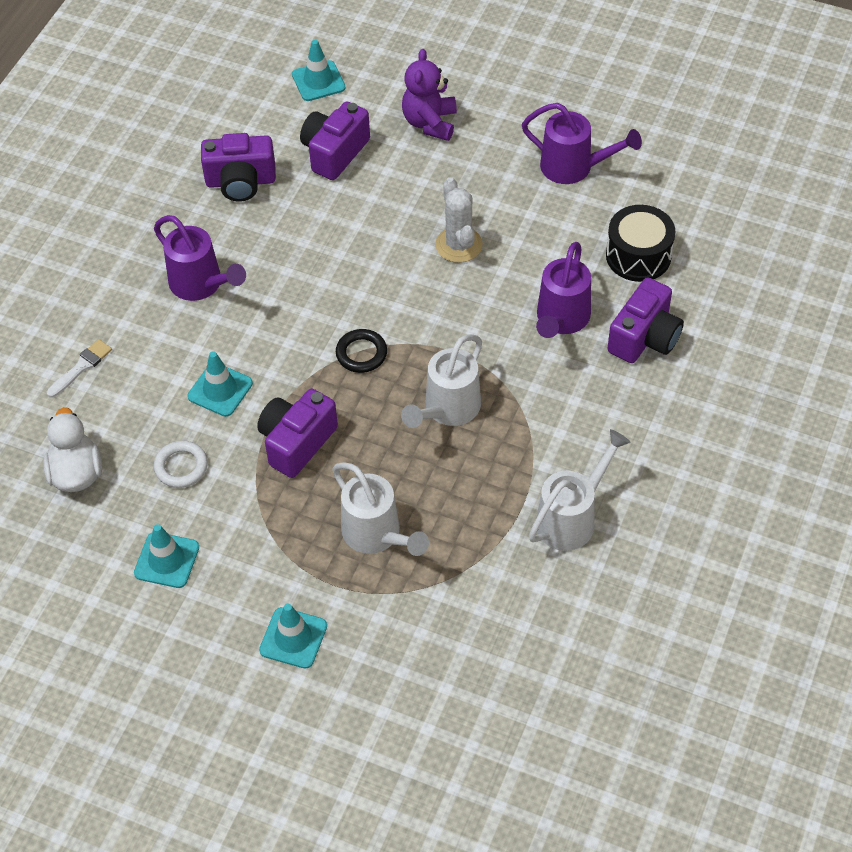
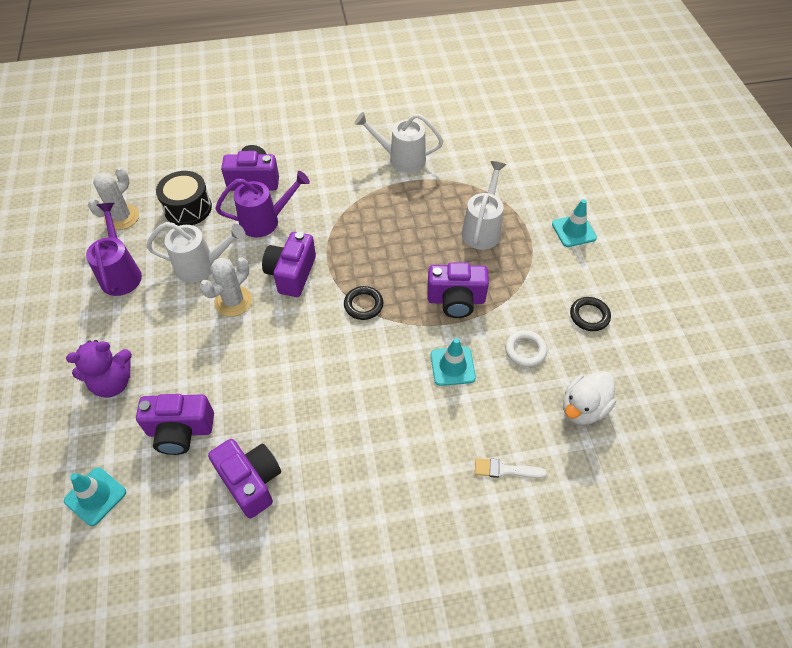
camera: 125 degrees left, 0 degrees up
turquoise traffic cone [134,524,199,588] -> black ring [570,297,611,331]
purple watering can [154,215,246,301] -> none
white watering can [401,334,482,428] -> white watering can moved to [146,222,246,283]
none -> white cactus [88,167,139,230]
none -> purple camera [262,232,316,297]

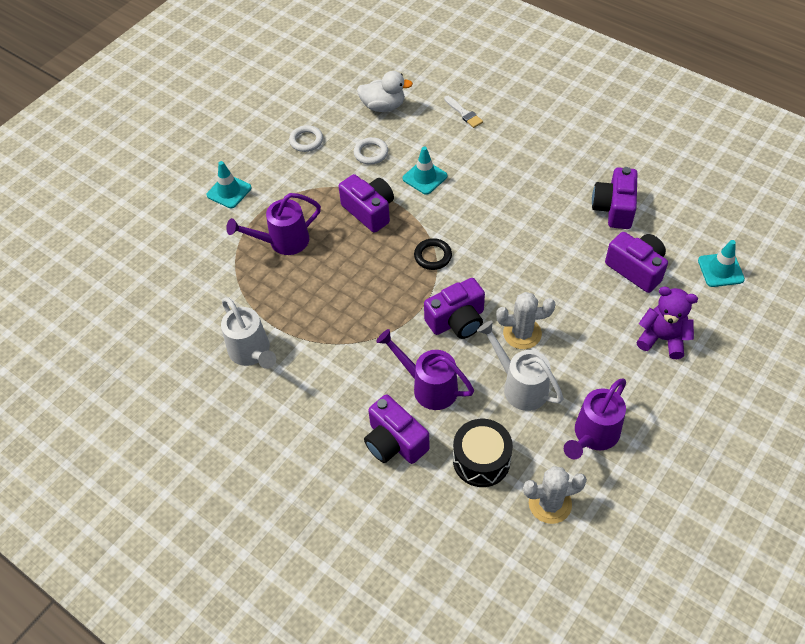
camera: 130 degrees left, 0 degrees up
white watering can [461,161,506,250] -> purple watering can [226,193,321,255]
black ring [570,297,611,331] -> white ring [289,125,323,152]

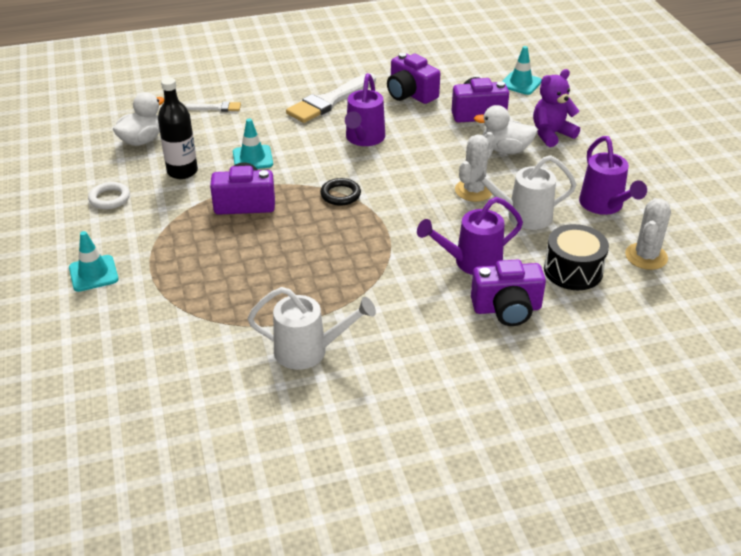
camera: 55 degrees left, 15 degrees down
purple watering can [226,193,321,255] -> purple watering can moved to [345,73,385,146]
white ring [354,137,388,165] -> black bottle [158,77,198,179]
purple camera [424,278,485,339] -> none
none -> white brush [286,73,376,123]
none -> white duck [474,105,538,154]

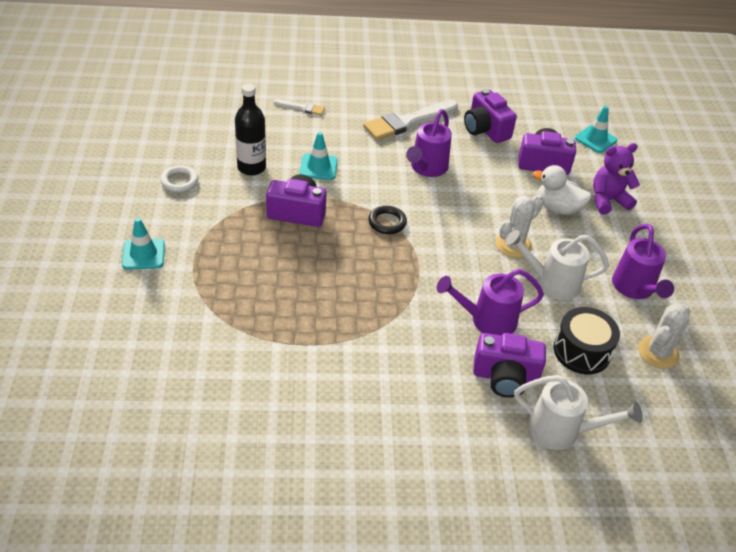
camera: 10 degrees right, 5 degrees up
white duck [113,92,164,146] -> none
white watering can [248,287,376,370] -> white watering can moved to [514,375,643,450]

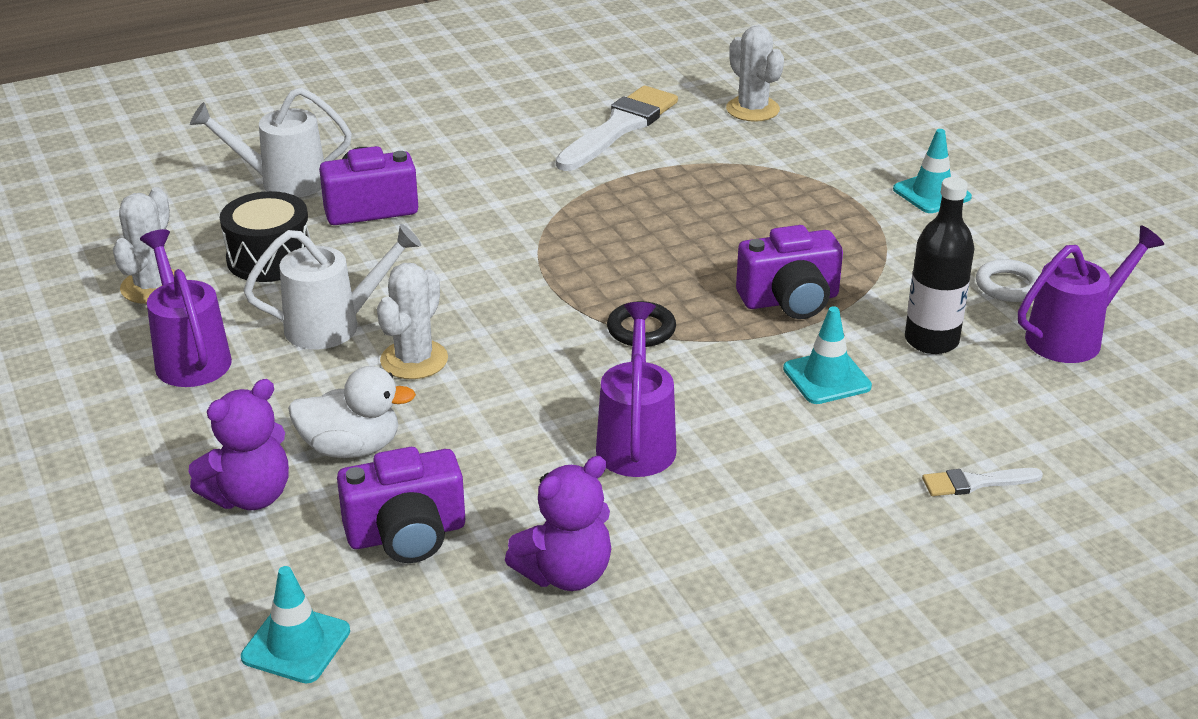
camera: 160 degrees right, 10 degrees down
white brush [363,100,458,140] -> white brush moved to [556,86,678,171]
purple watering can [437,269,544,336] -> purple watering can moved to [1018,225,1164,363]
purple camera [464,89,517,143] -> purple teddy bear [505,456,611,591]
none -> white cactus [726,26,784,122]

